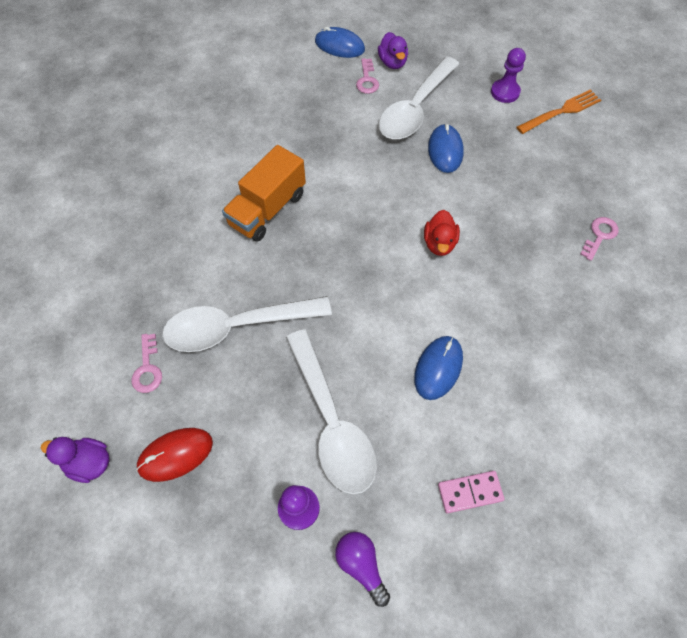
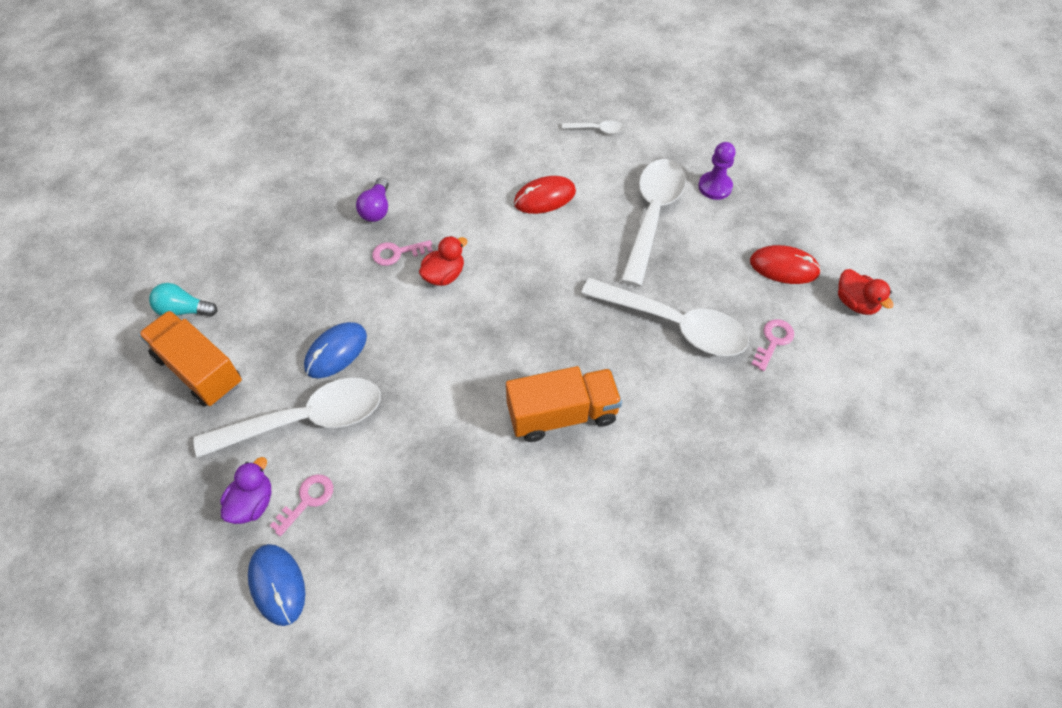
camera: 140 degrees left, 5 degrees down
purple duck [41,437,110,483] -> red duck [838,269,894,315]
purple light bulb [335,532,390,607] -> purple light bulb moved to [356,178,388,222]
blue mouse [414,336,463,400] -> red mouse [514,176,576,214]
pink domino [438,471,505,513] -> white spoon [562,121,624,134]
purple pawn [491,48,526,103] -> orange truck [139,310,242,407]
orange fork [516,90,601,134] -> turquoise light bulb [149,283,217,317]
pink key [580,217,619,261] -> pink key moved to [372,240,433,266]

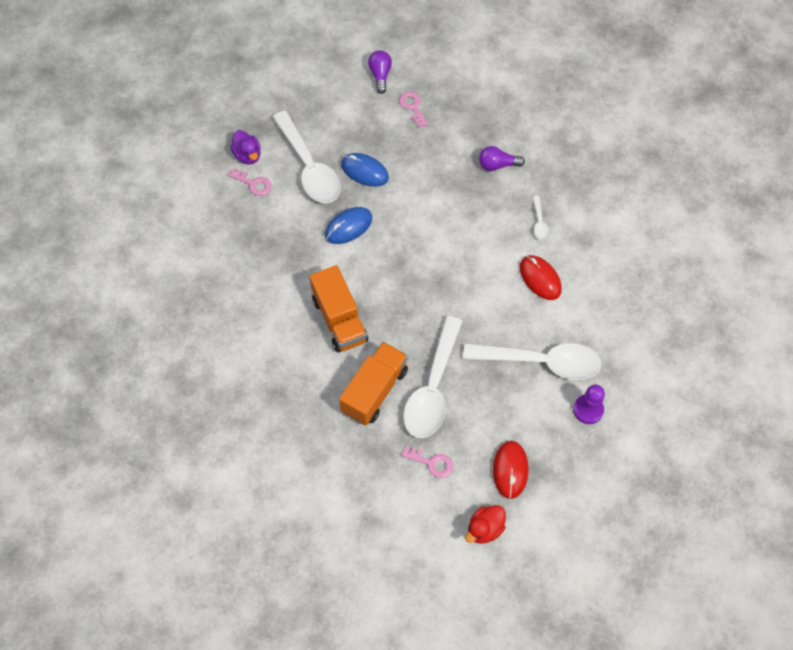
camera: 80 degrees right, 5 degrees up
orange truck [139,310,242,407] -> orange truck moved to [339,342,408,425]
turquoise light bulb [149,283,217,317] -> purple light bulb [368,50,392,94]
purple duck [220,457,271,524] -> purple duck turned 45 degrees clockwise [230,130,261,164]
blue mouse [248,544,305,626] -> blue mouse moved to [325,207,372,244]
pink key [372,240,433,266] -> pink key moved to [399,92,428,128]
red duck [419,236,467,286] -> none
white spoon [562,121,624,134] -> white spoon moved to [533,196,550,241]

